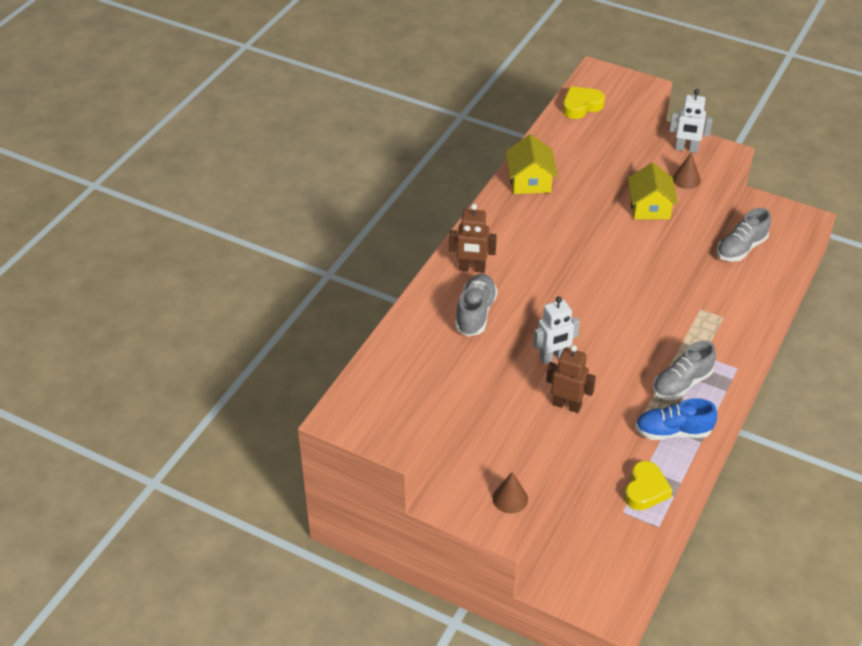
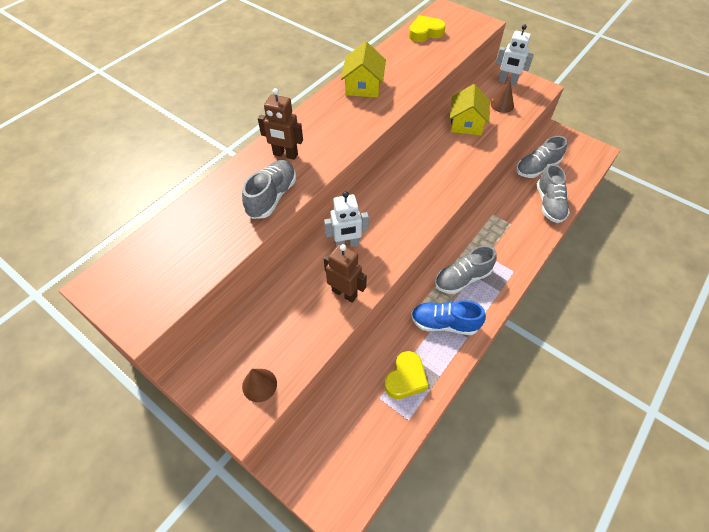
camera: 10 degrees right, 10 degrees up
none -> grey shoe [537,164,570,223]

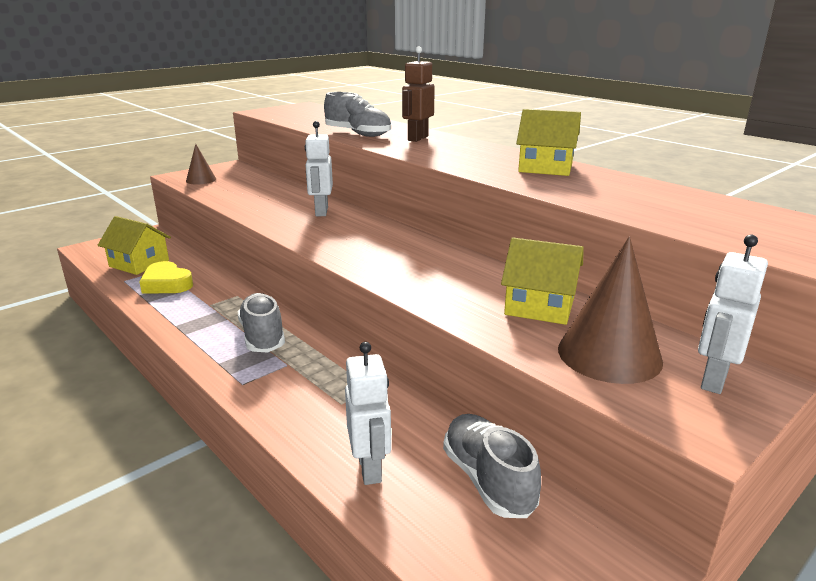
camera: 100 degrees right, 30 degrees down
brown robot [324,244,367,303] -> none
yellow heart [409,15,446,42] -> none
blue shoe [411,300,486,335] -> none
brown cone [491,80,514,113] -> brown cone [558,237,663,384], size x1.83
grey shoe [537,164,570,223] -> white robot [345,342,391,485]
none -> yellow house [98,216,171,275]

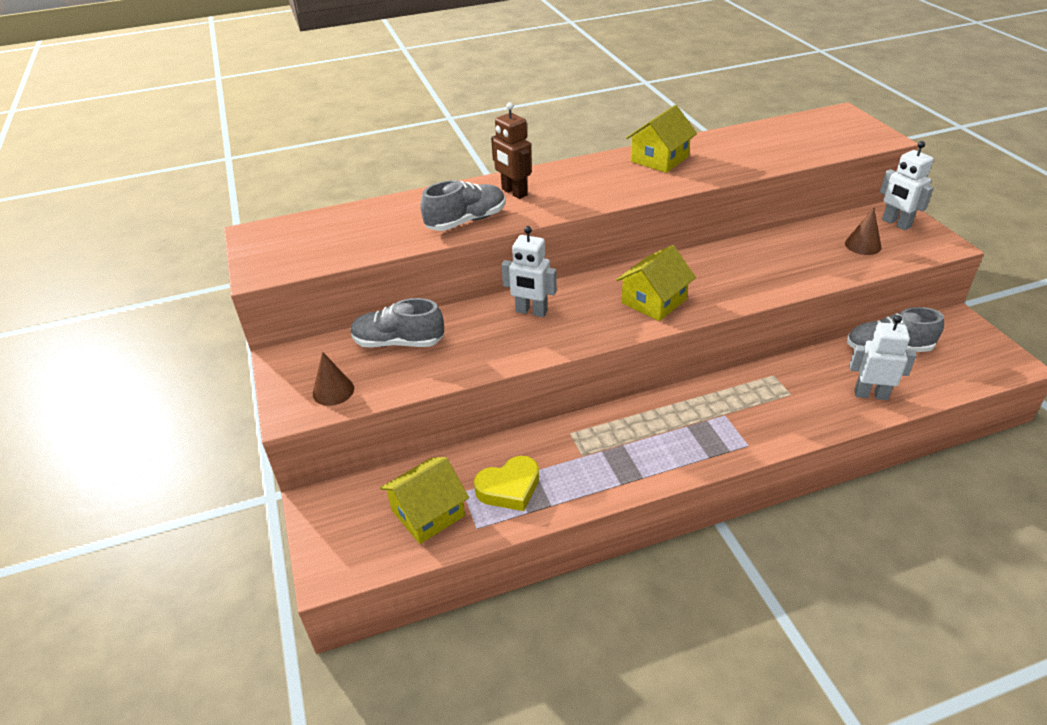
camera: 65 degrees left, 15 degrees up
grey shoe [238,293,285,352] -> grey shoe moved to [351,298,444,348]
yellow house [501,237,584,325] -> yellow house moved to [616,245,696,321]
brown cone [558,237,663,384] -> brown cone [845,208,881,255], size x0.55

